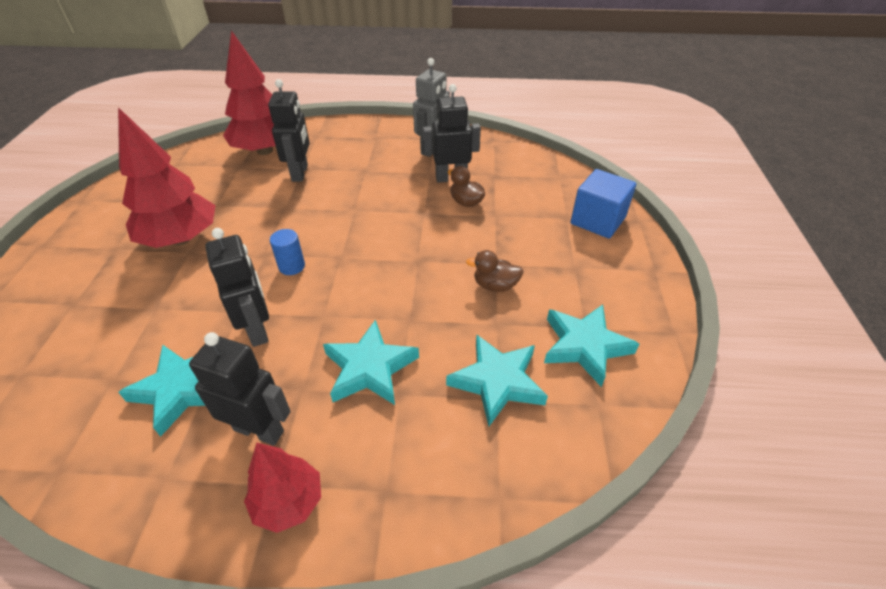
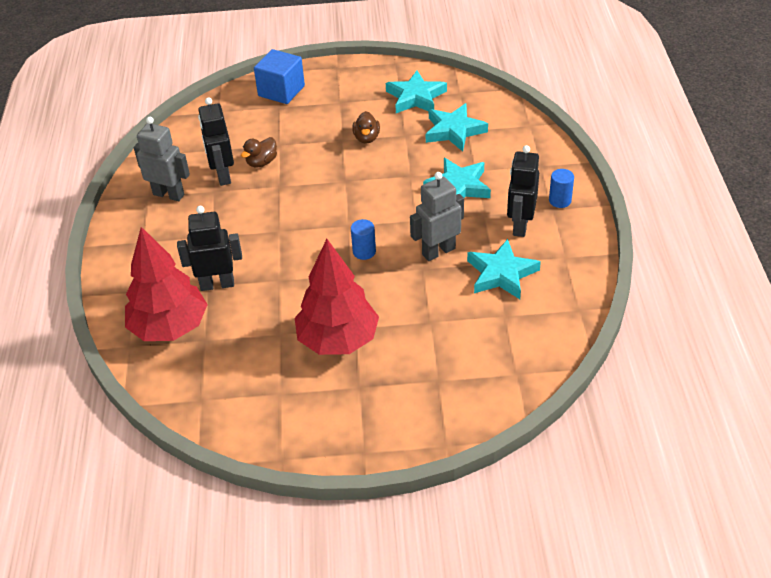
camera: 95 degrees left, 0 degrees up
black robot [205,228,269,347] -> grey robot [410,172,464,261]
red tree [244,443,321,533] -> blue cylinder [549,169,574,208]

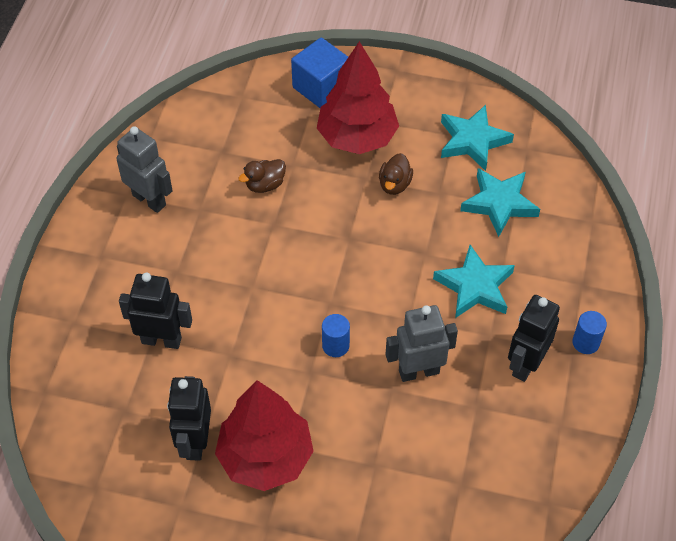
camera: 15 degrees right, 10 degrees up
red tree [125,227,208,341] -> red tree moved to [317,41,399,154]
black robot [198,97,234,186] -> black robot moved to [167,376,211,461]
turquoise star [467,239,541,299] -> none

